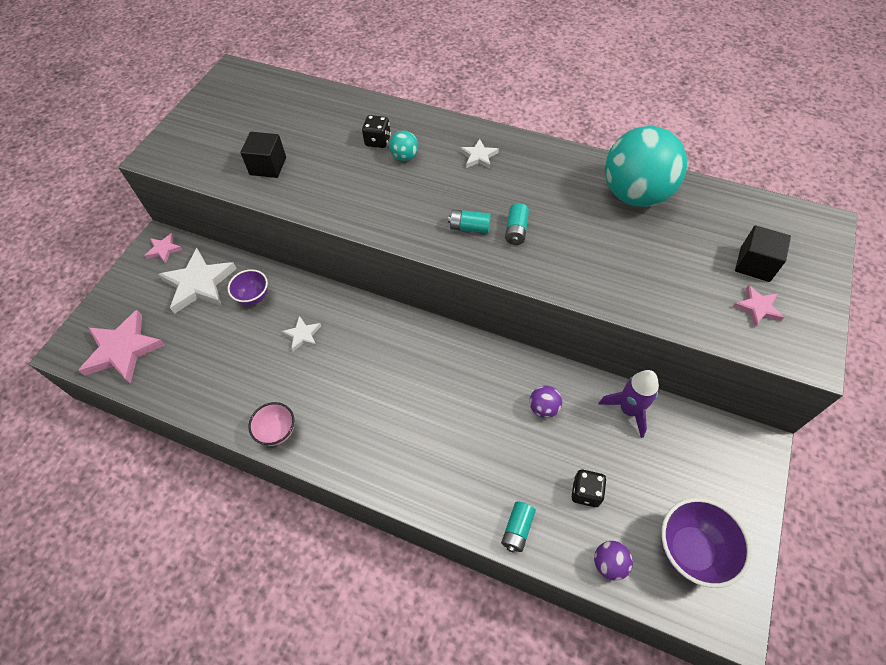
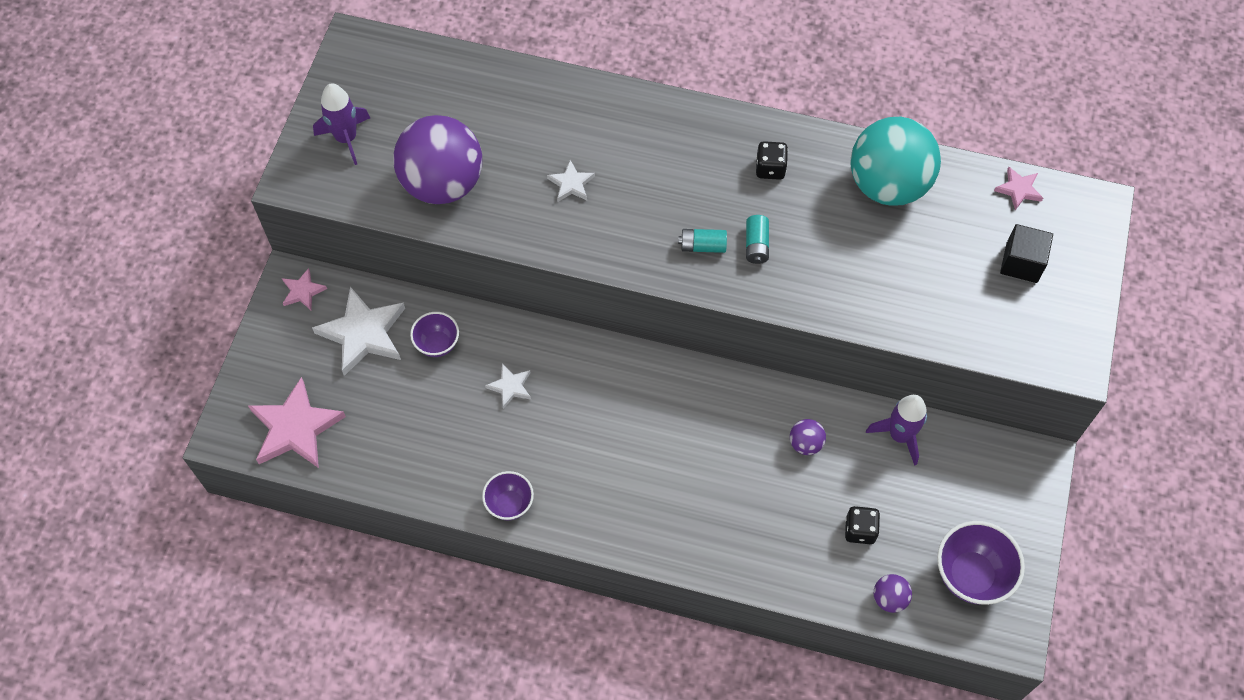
camera: 10 degrees left, 5 degrees up
black cube [240,132,286,178] -> purple ball [393,115,482,204]
pink bowl [248,402,294,446] -> purple bowl [482,471,534,520]
black dice [362,115,391,148] -> black dice moved to [756,141,788,180]
turquoise ball [389,131,418,161] -> none
white star [460,139,499,169] -> white star moved to [547,160,595,202]
turquoise battery [501,501,536,553] -> none
pink star [733,285,784,327] -> pink star moved to [994,167,1043,210]
none -> purple rocket [313,83,370,165]

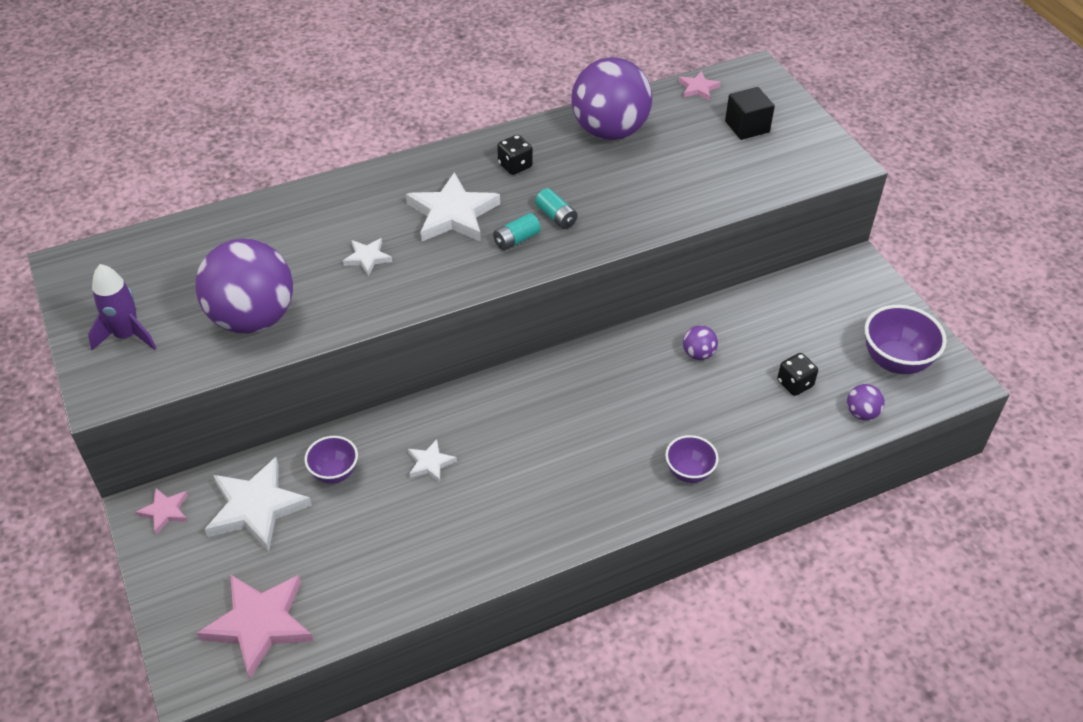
camera: 40 degrees left, 15 degrees down
purple bowl [482,471,534,520] -> purple bowl moved to [665,435,719,483]
turquoise ball [851,117,941,206] -> purple ball [571,57,652,140]
purple rocket [866,395,927,466] -> none
none -> white star [406,172,500,242]

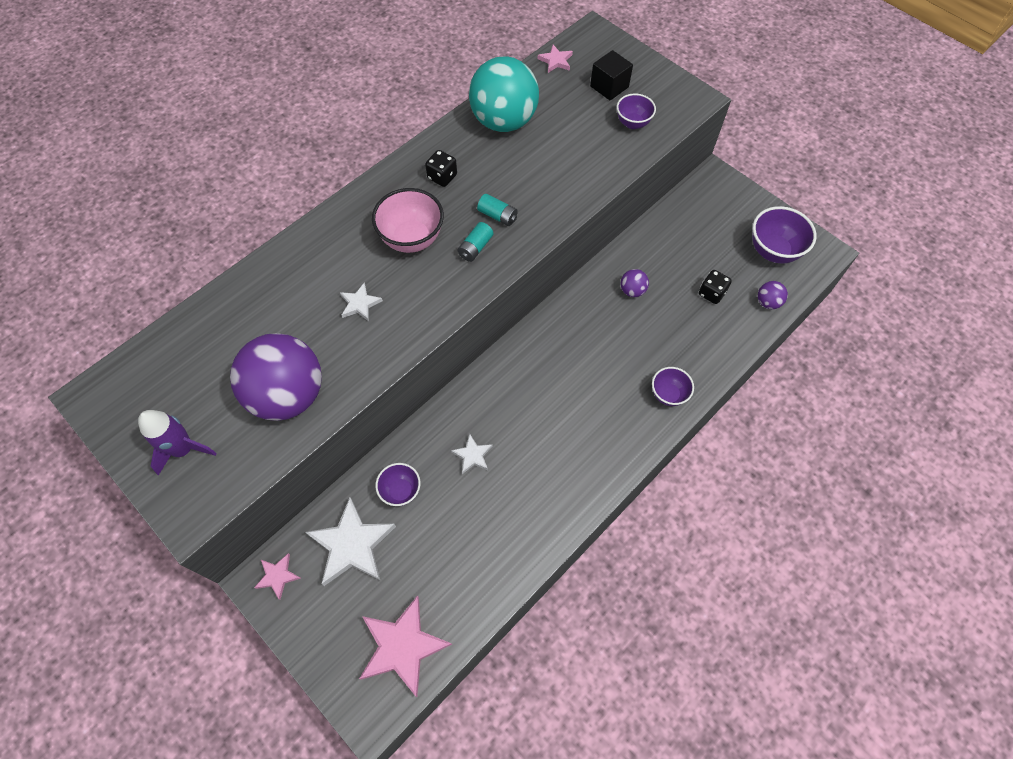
camera: 20 degrees left, 15 degrees up
white star [406,172,500,242] -> pink bowl [372,188,444,253]
purple ball [571,57,652,140] -> turquoise ball [469,56,539,132]
none -> purple bowl [617,94,656,129]

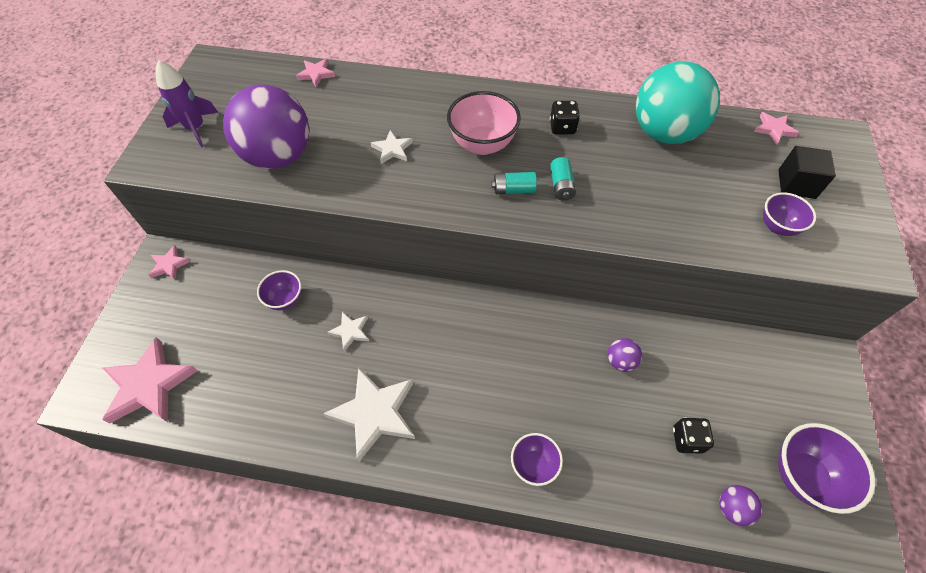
camera: 55 degrees right, 5 degrees down
white star [305,497,396,586] -> white star moved to [323,367,415,462]
none -> pink star [296,59,335,87]

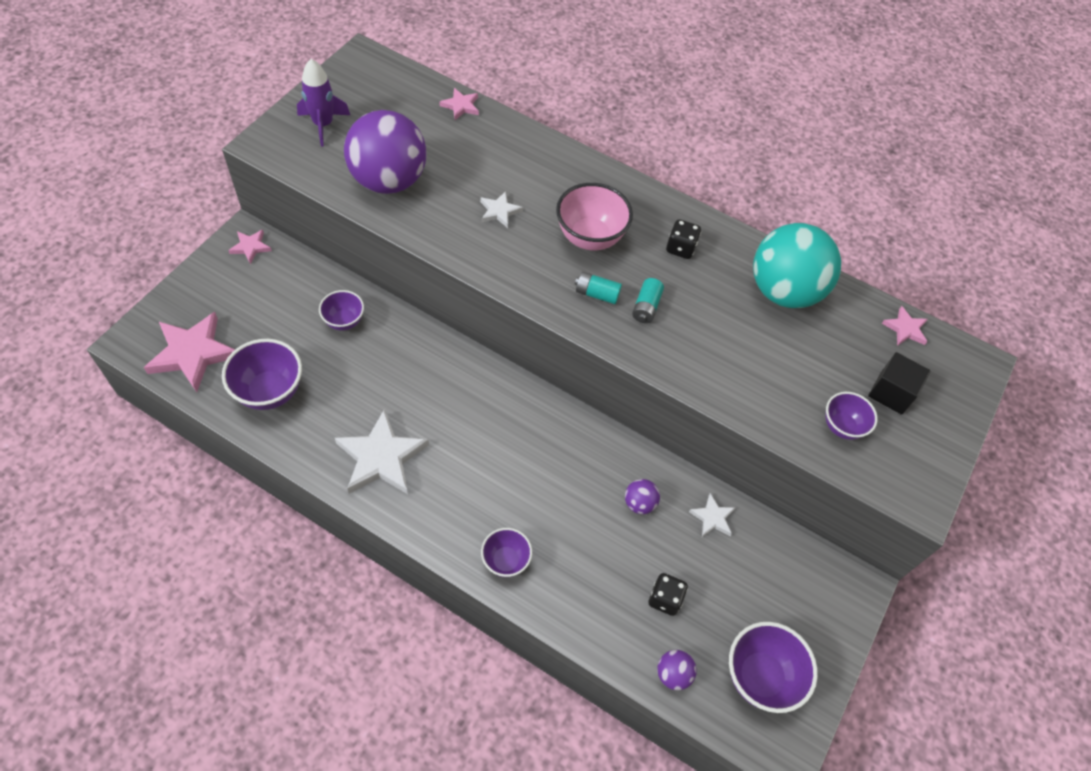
camera: 15 degrees right, 0 degrees up
white star [327,312,369,352] -> white star moved to [689,493,736,537]
none -> purple bowl [222,339,302,410]

